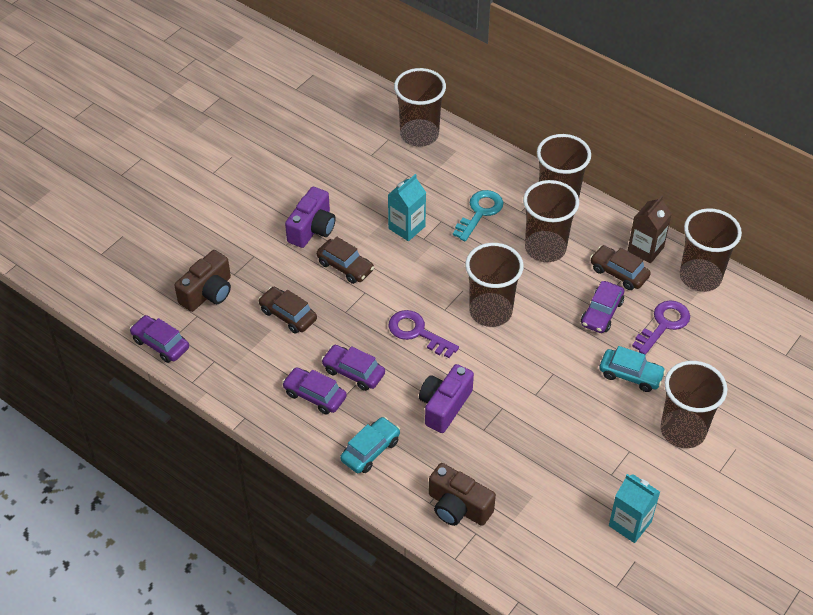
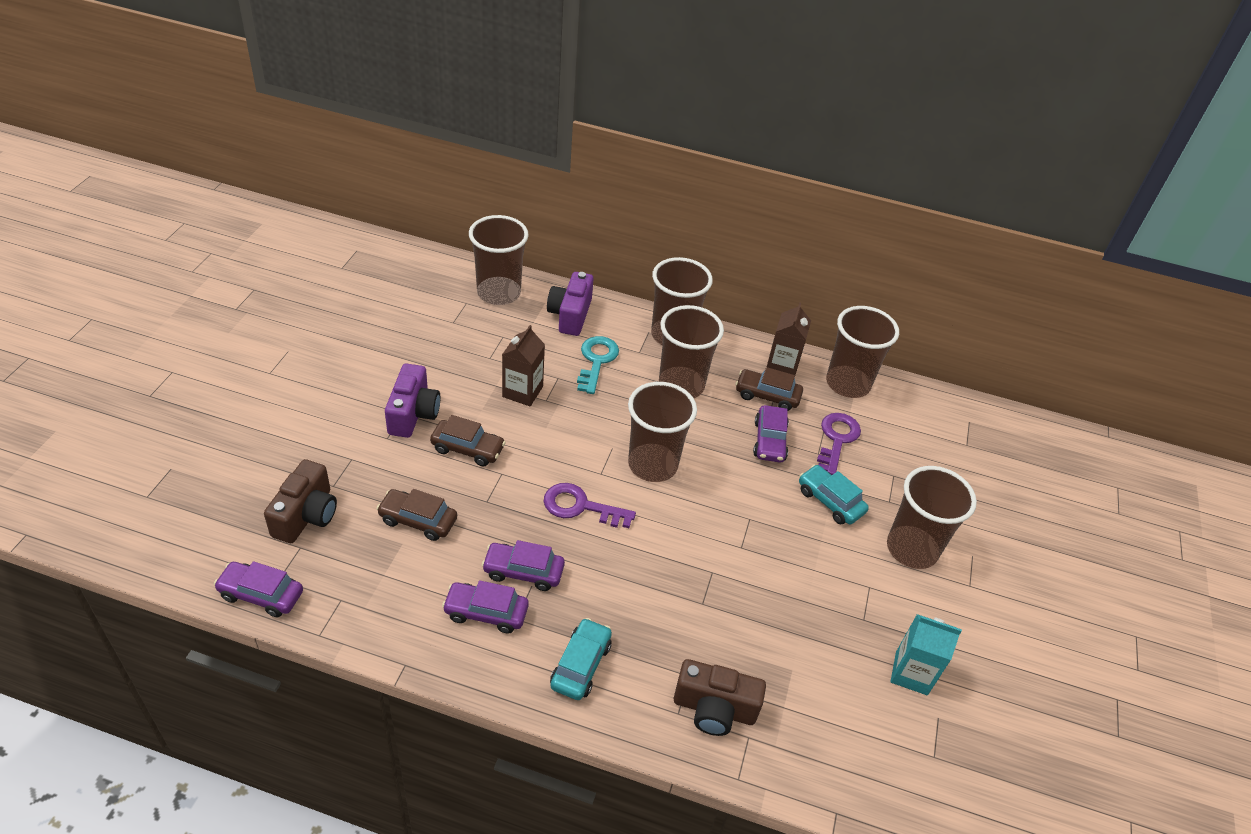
camera: 25 degrees left, 5 degrees down
turquoise carton [388,174,426,241] -> brown carton [502,325,545,406]
purple camera [419,364,474,433] -> purple camera moved to [547,272,593,336]
turquoise car [599,346,666,392] -> turquoise car turned 135 degrees counterclockwise [799,465,869,525]

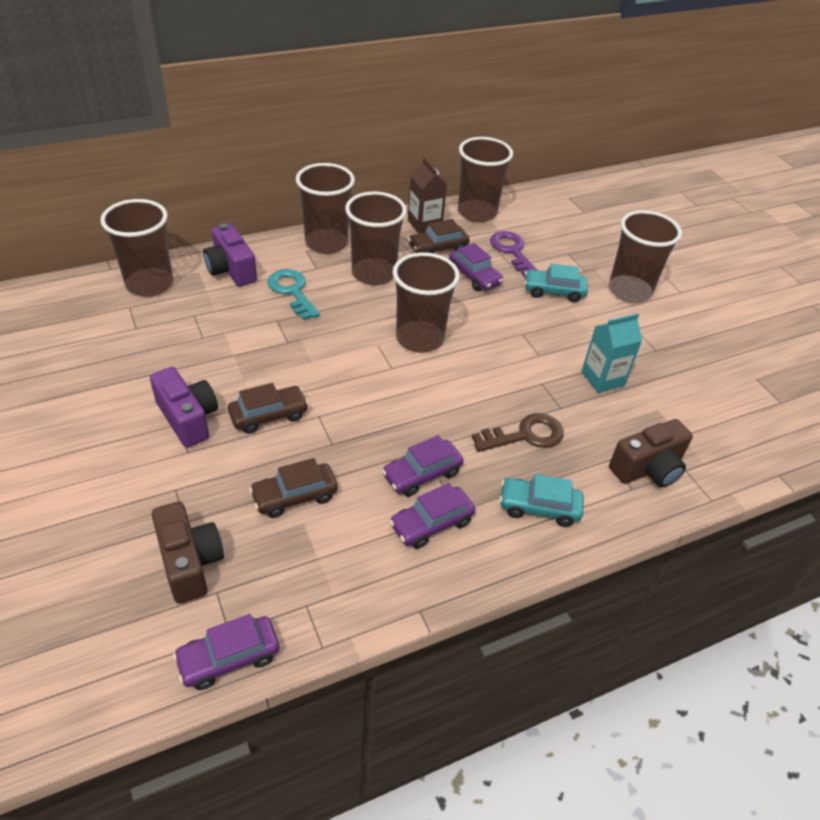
camera: 40 degrees left, 0 degrees up
brown carton [502,325,545,406] -> none
purple key [544,483,636,528] -> none
turquoise car [550,618,612,700] -> turquoise car turned 60 degrees counterclockwise [499,474,583,527]
turquoise carton [890,614,962,695] -> turquoise carton moved to [581,313,642,393]
none -> brown key [472,413,564,452]

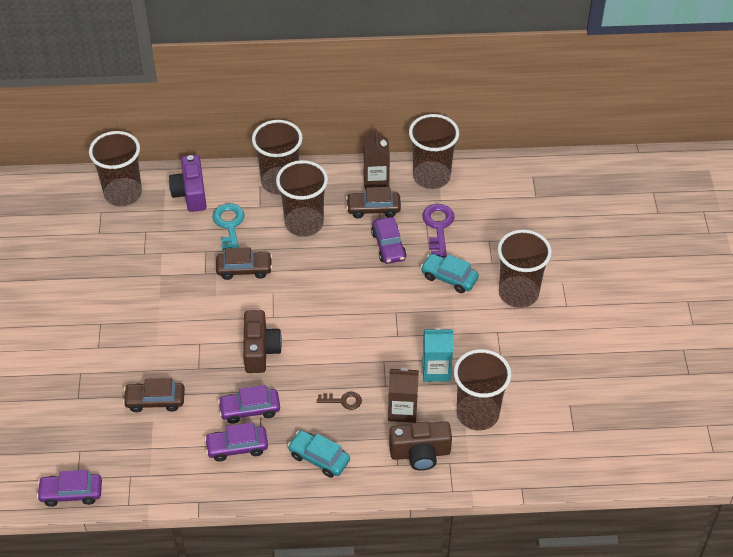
camera: 25 degrees right, 5 degrees up
purple camera [150,367,218,448] -> none
brown camera [152,502,224,604] -> brown camera moved to [243,310,282,373]
brown car [228,383,309,434] -> brown car moved to [216,247,272,280]
brown cup [393,252,460,353] -> brown cup moved to [454,349,511,430]
brown key [472,413,564,452] -> brown key [317,392,362,410], size x0.60
none -> brown carton [388,368,419,423]

